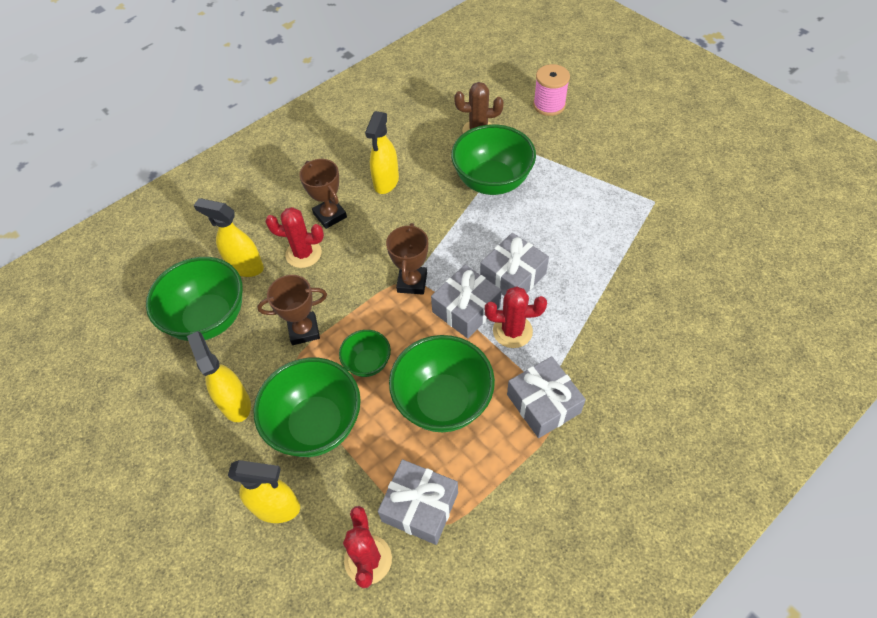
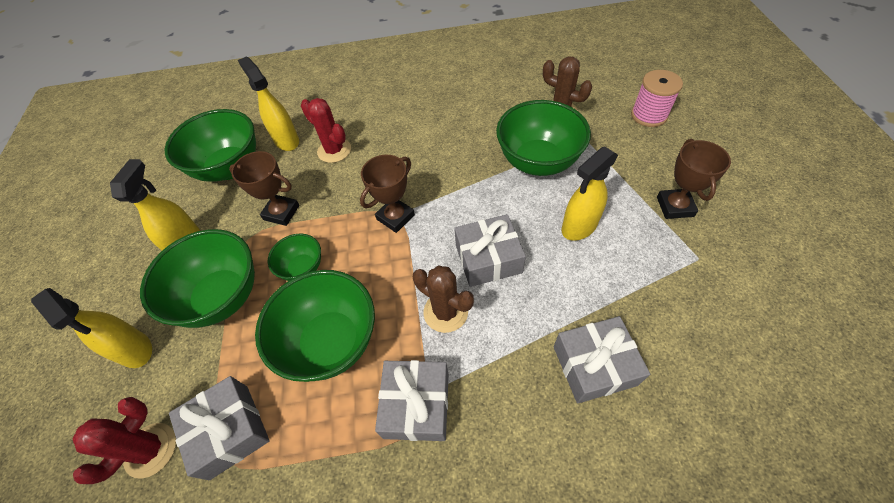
camera: 35 degrees right, 0 degrees up
brown trophy [299,159,347,229] -> brown trophy moved to [657,139,731,219]
yellow spray bottle [365,111,399,194] -> yellow spray bottle moved to [561,146,618,241]
grey gift [431,265,502,338] -> grey gift moved to [553,316,650,403]
red cactus [485,286,547,348] -> brown cactus [413,265,474,333]

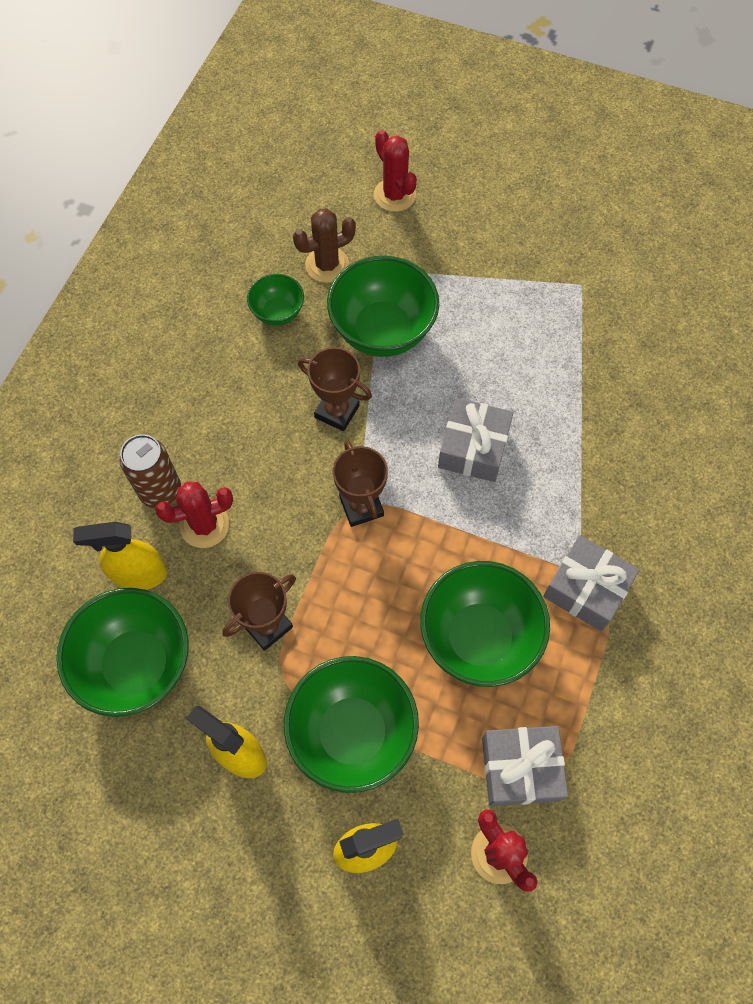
camera: 65 degrees left, 10 degrees up
green bowl [268,234,321,281] -> green bowl moved to [247,274,304,326]
brown cactus [413,265,474,333] -> none
grey gift [553,316,650,403] -> none
yellow spray bottle [561,146,618,241] -> none
pink spool [631,70,683,127] -> red cactus [374,130,417,212]
brown trophy [657,139,731,219] -> brown trophy moved to [298,347,372,431]
none -> brown can [120,434,181,508]

